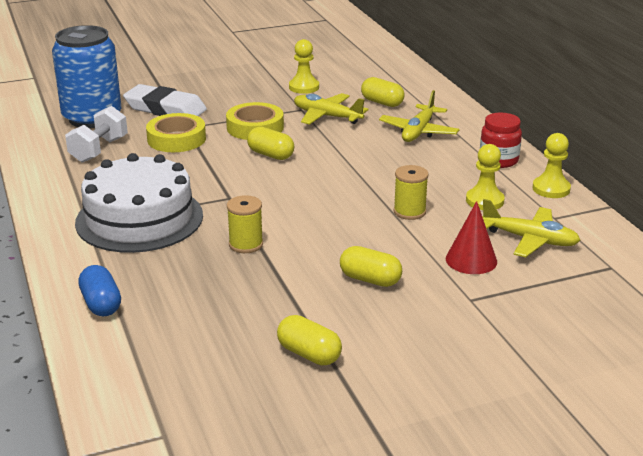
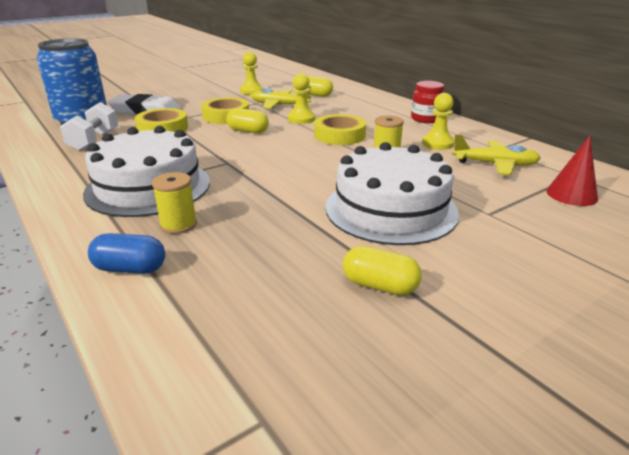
camera: 15 degrees left, 0 degrees up
blue capsule [78,265,121,317] -> blue capsule turned 45 degrees counterclockwise [88,233,165,274]
yellow spool [227,195,263,253] -> yellow spool moved to [152,172,197,234]
yellow capsule [340,246,402,287] -> white cake [325,142,459,245]
yellow plane [379,90,459,142] -> none
red cone [446,201,497,274] -> red cone moved to [546,135,598,206]
yellow pawn [532,133,571,198] -> yellow pawn moved to [288,73,315,124]
none -> yellow tape [314,114,366,145]

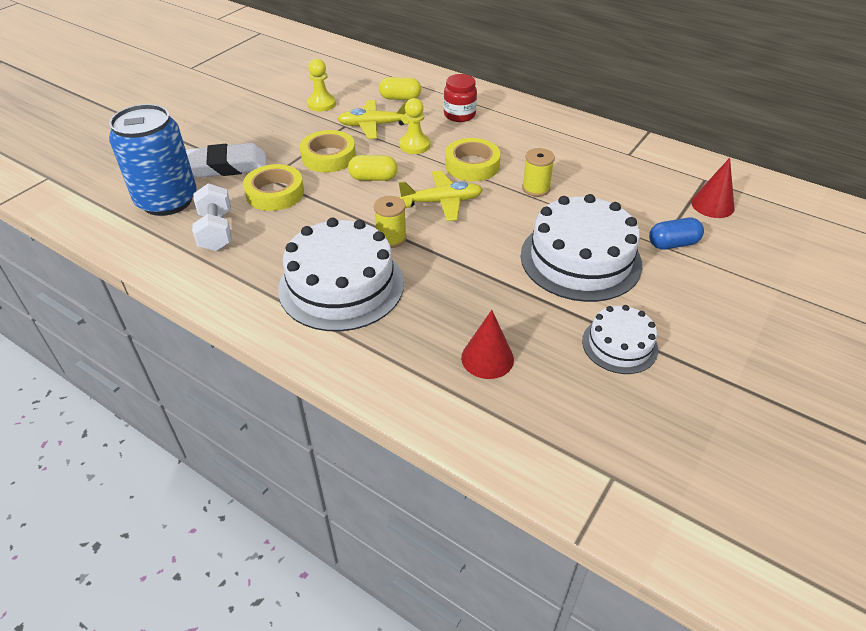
camera: 20 degrees left, 15 degrees up
blue capsule [88,233,165,274] -> blue capsule moved to [649,218,704,250]
yellow spool [152,172,197,234] -> yellow spool moved to [374,196,407,248]
yellow capsule [343,246,422,295] -> white cake [582,305,658,374]
red jar [411,81,444,123] -> red jar moved to [444,74,477,122]
yellow pawn [422,93,455,150] -> none
yellow plane [452,134,541,175] -> yellow plane moved to [399,170,483,221]
none -> red cone [461,310,514,379]

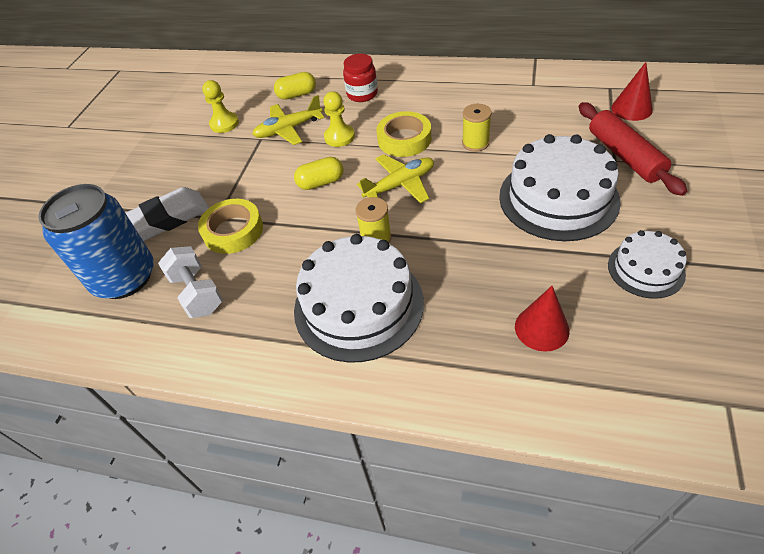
camera: 15 degrees left, 5 degrees up
yellow tape [300,130,356,172] -> none
blue capsule [649,218,704,250] -> red rolling pin [579,102,687,196]

